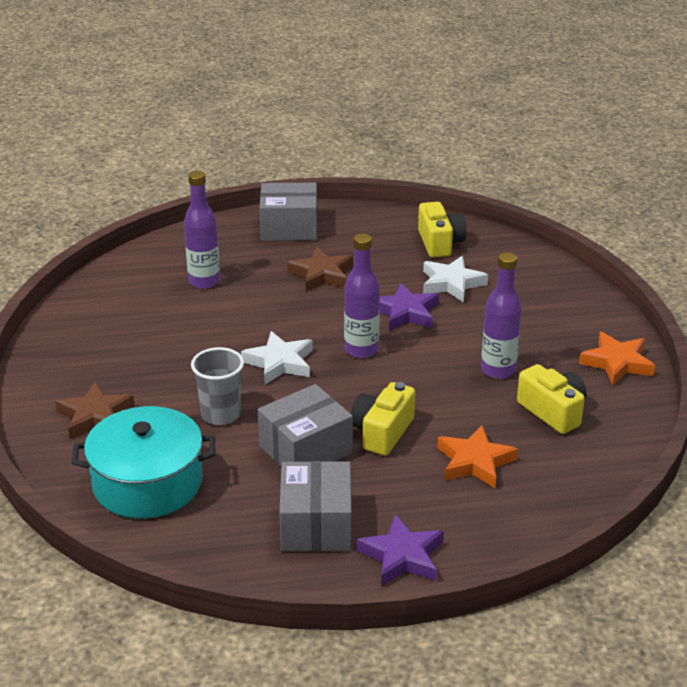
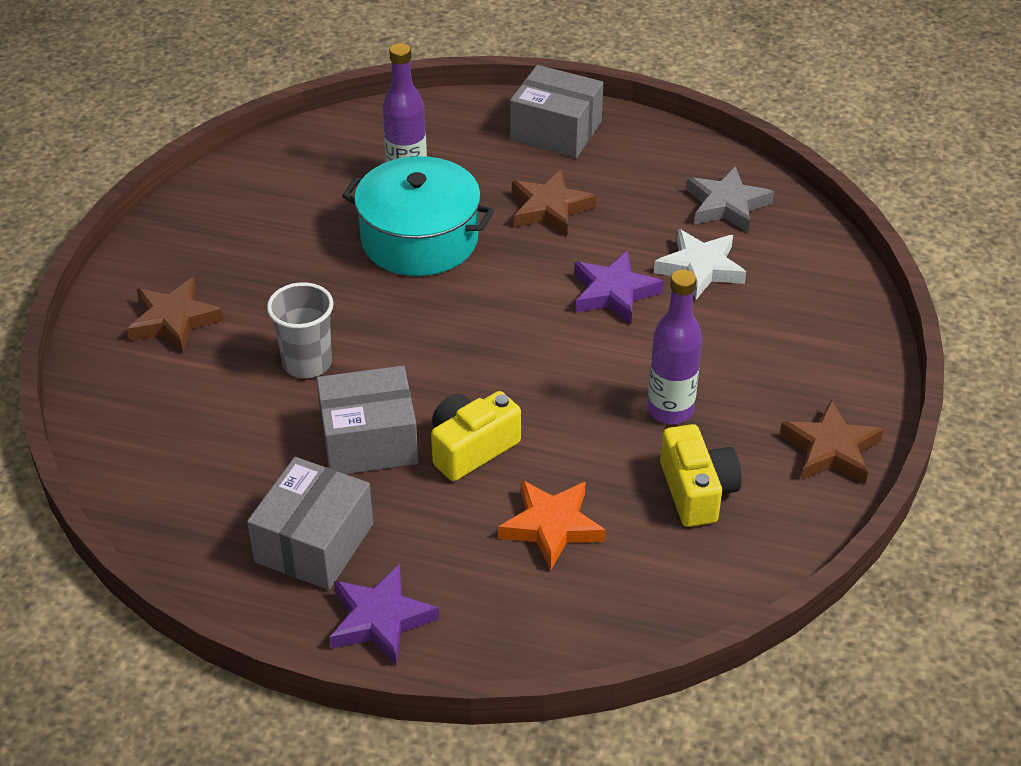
camera: 25 degrees right, 10 degrees up
turquoise pot [72,406,215,518] -> turquoise pot moved to [342,156,494,276]
white star [241,331,313,384] -> none
purple bottle [344,234,380,358] -> none
yellow camera [418,202,466,258] -> grey star [687,166,774,233]
orange star [579,332,655,385] -> brown star [780,400,884,484]

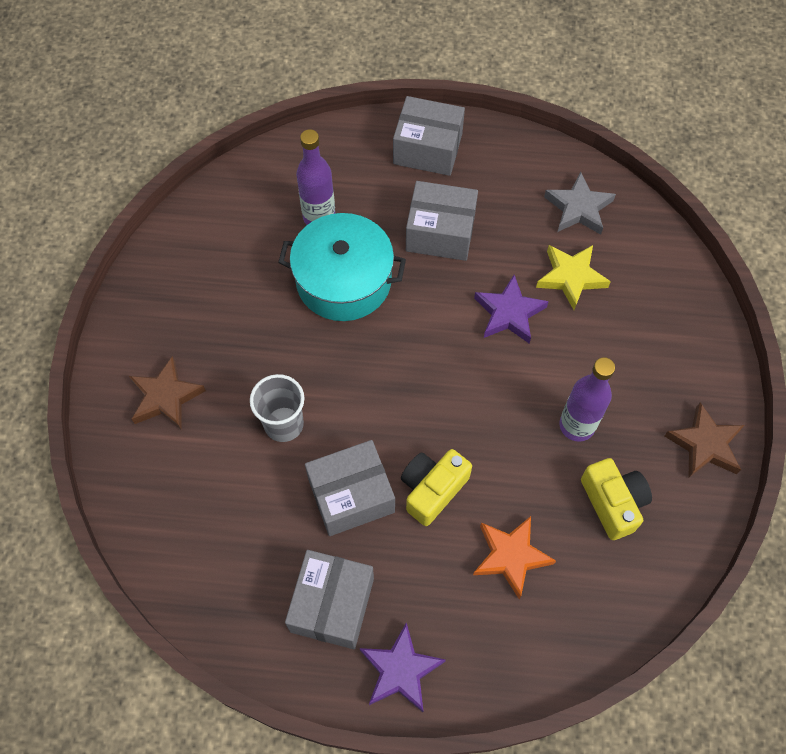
camera: 10 degrees left, 20 degrees up
brown star [512,170,596,236] -> grey box [406,181,478,261]
white star [654,229,746,300] -> yellow star [536,245,611,310]

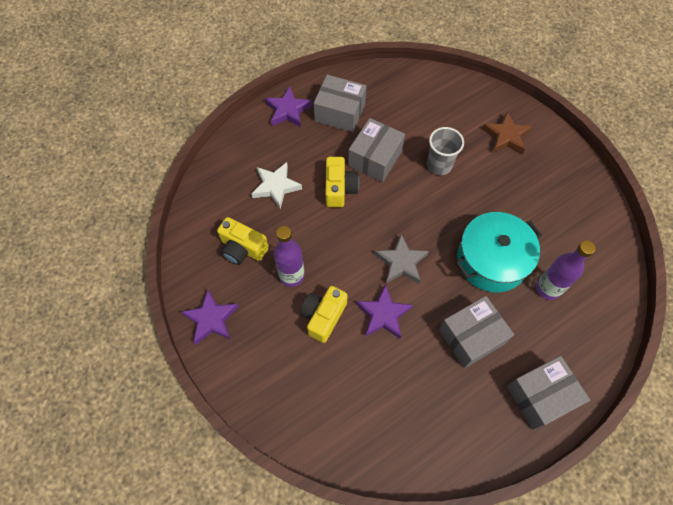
camera: 140 degrees right, 0 degrees up
grey box [285,550,374,649] -> grey box turned 45 degrees counterclockwise [314,75,367,132]
orange star [473,516,556,599] -> white star [251,162,302,209]
yellow star [536,245,611,310] -> none
grey star [544,172,616,235] -> grey star moved to [375,234,429,284]
brown star [665,402,745,478] -> purple star [181,290,239,345]
none -> yellow camera [300,286,348,343]

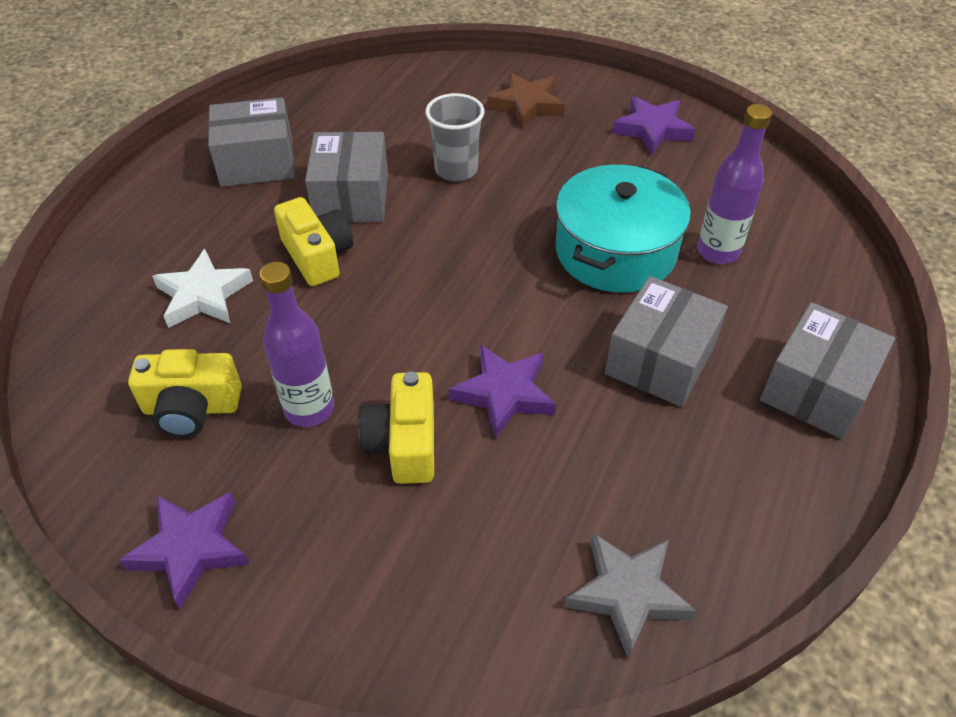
camera: 30 degrees left, 15 degrees down
purple star [265,87,312,127] -> purple star moved to [612,96,696,155]
grey star [375,234,429,284] -> grey star moved to [564,532,697,659]

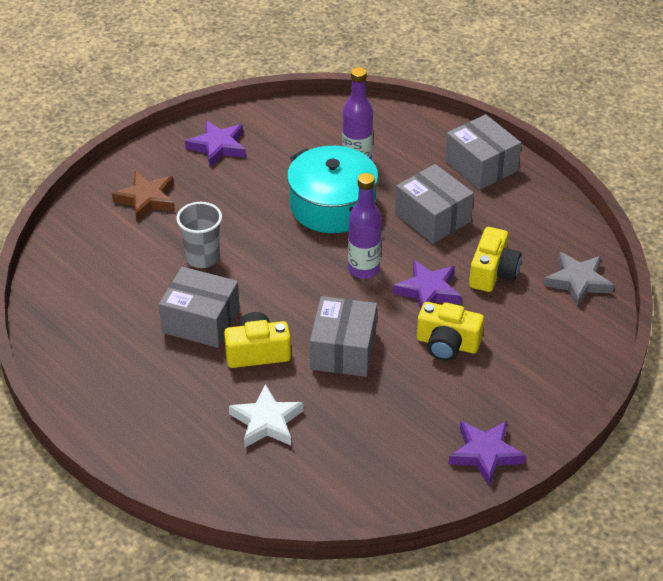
camera: 70 degrees left, 5 degrees down
yellow camera [128,349,242,437] -> yellow camera moved to [469,227,522,292]
grey box [208,97,295,187] -> grey box moved to [310,296,377,377]
purple bottle [259,262,334,427] -> purple bottle moved to [348,173,382,279]

